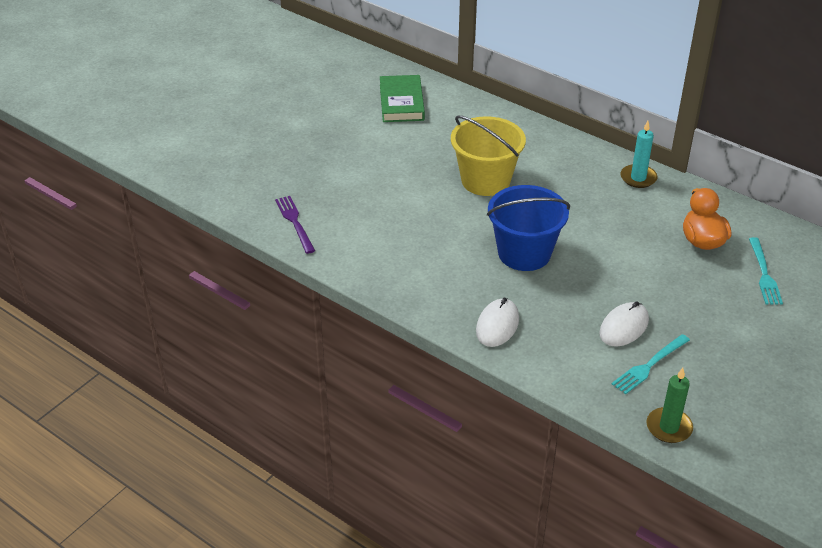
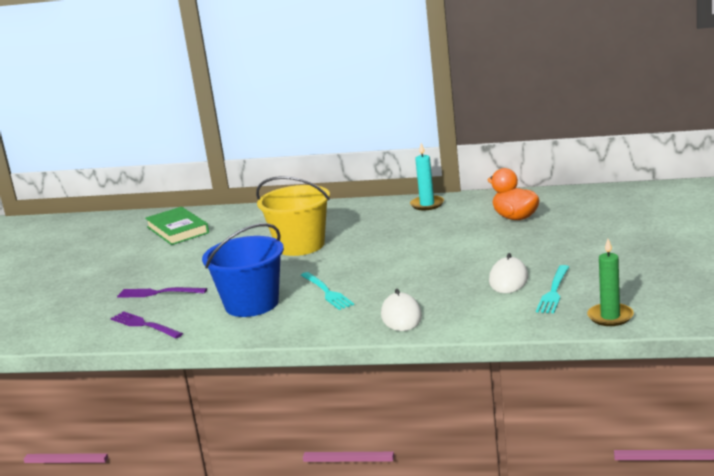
camera: 25 degrees left, 20 degrees down
blue bucket [487,185,570,271] -> blue bucket moved to [202,223,284,317]
turquoise fork [749,237,783,305] -> turquoise fork moved to [301,272,354,310]
none -> purple fork [117,287,207,298]

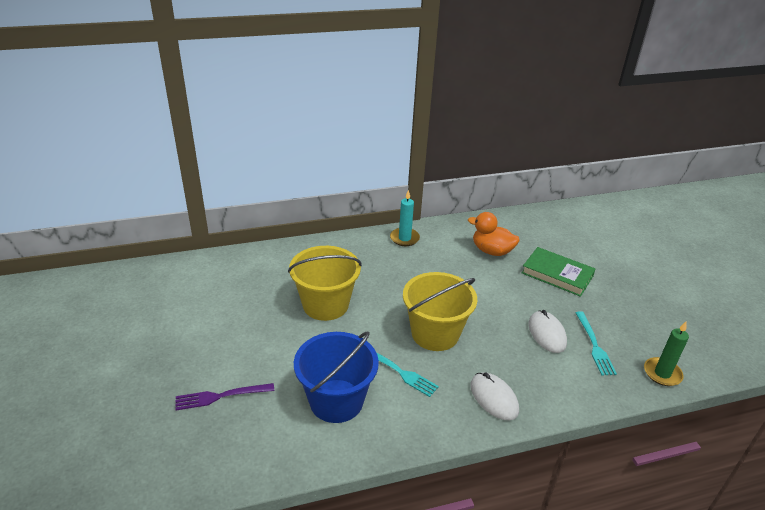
camera: 30 degrees left, 15 degrees up
purple fork [111,311,183,338] -> none
green book [145,207,209,245] -> green book moved to [522,247,595,297]
none -> yellow bucket [403,272,477,351]

